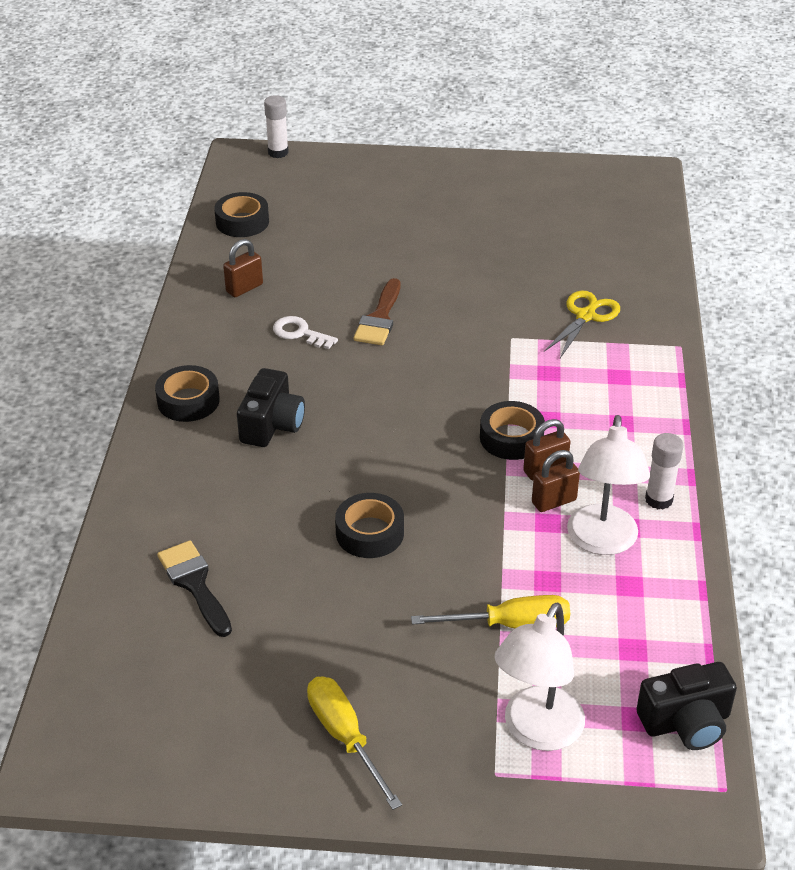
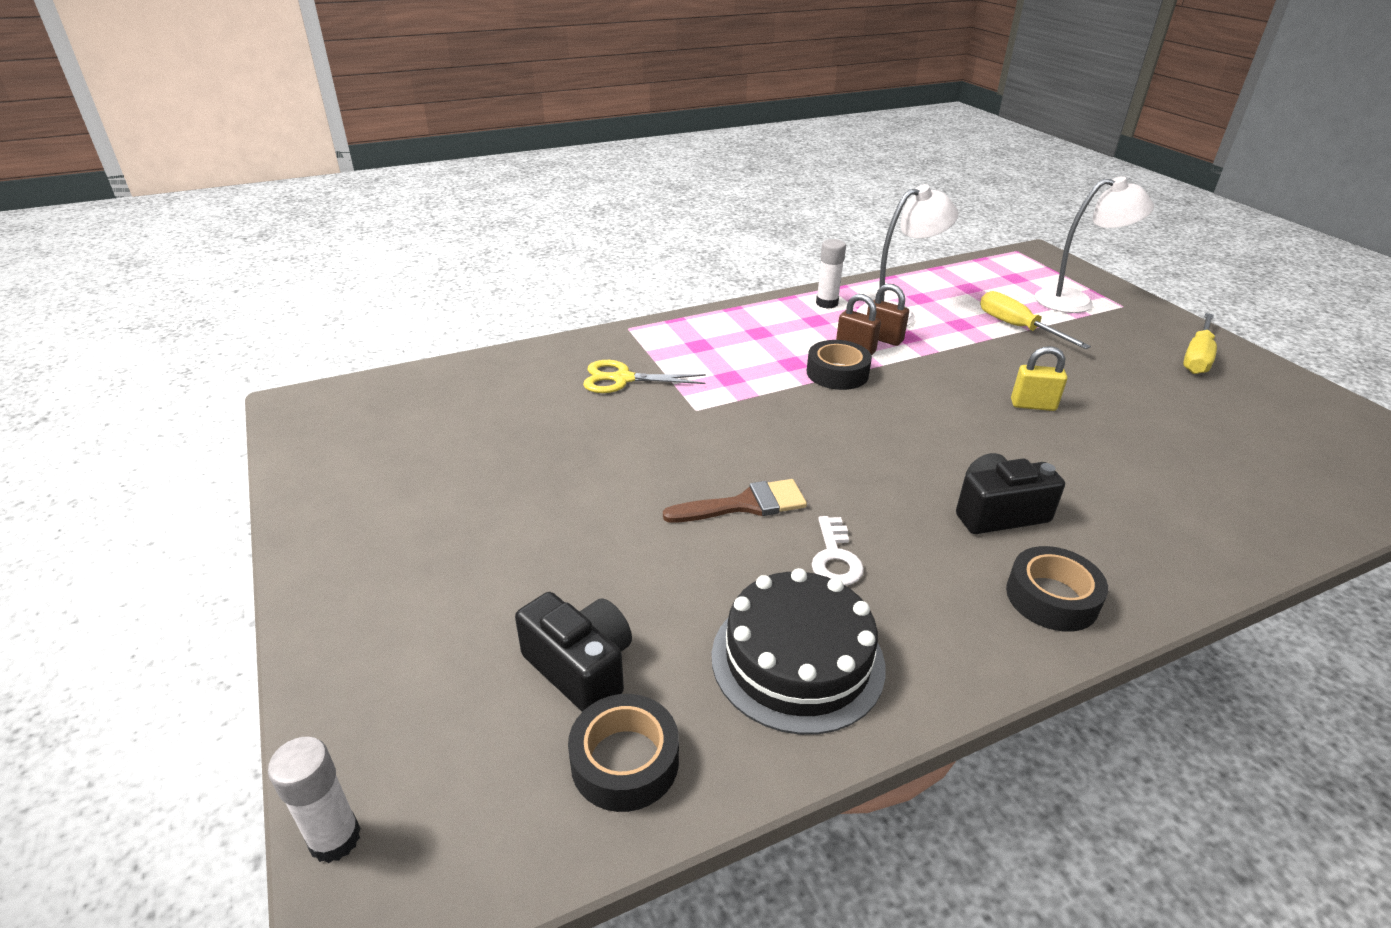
camera: 120 degrees left, 5 degrees down
black brush [157,540,232,637] -> none
brown padlock [223,239,263,297] -> black cake [712,568,886,735]
black tape [335,493,404,558] -> yellow padlock [1011,346,1067,411]
black camera [636,662,737,750] -> black camera moved to [515,592,632,712]

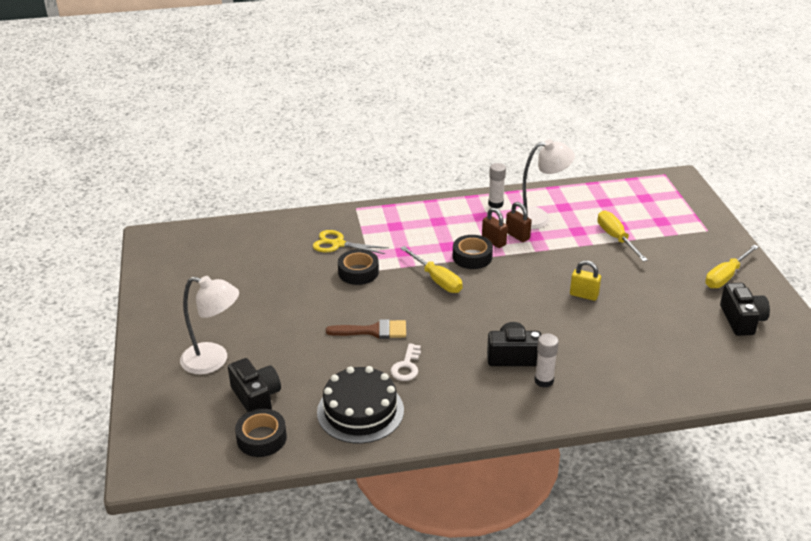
camera: 15 degrees right, 0 degrees up
white glue stick [268,737,361,863] -> white glue stick moved to [534,333,559,388]
black tape [1006,546,1108,632] -> black tape moved to [338,249,379,285]
white lamp [1035,176,1154,313] -> white lamp moved to [180,276,239,375]
none -> yellow screwdriver [400,246,463,293]
none -> black camera [720,283,770,336]

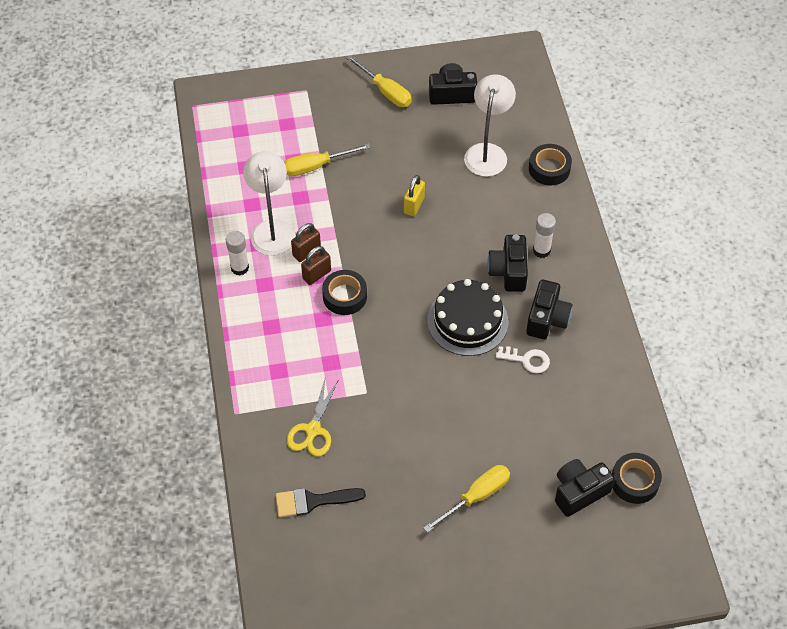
camera: 90 degrees left, 20 degrees up
white lamp [180,276,239,375] -> white lamp moved to [464,74,516,177]
black cake [317,366,404,444] -> black cake moved to [427,279,508,356]
brown brush [326,319,406,339] -> none
black tape [338,249,379,285] -> black tape moved to [529,144,572,185]
yellow screwdriver [400,246,463,293] -> yellow screwdriver moved to [424,465,510,533]
none -> black brush [276,488,366,518]
none -> black camera [526,280,572,339]

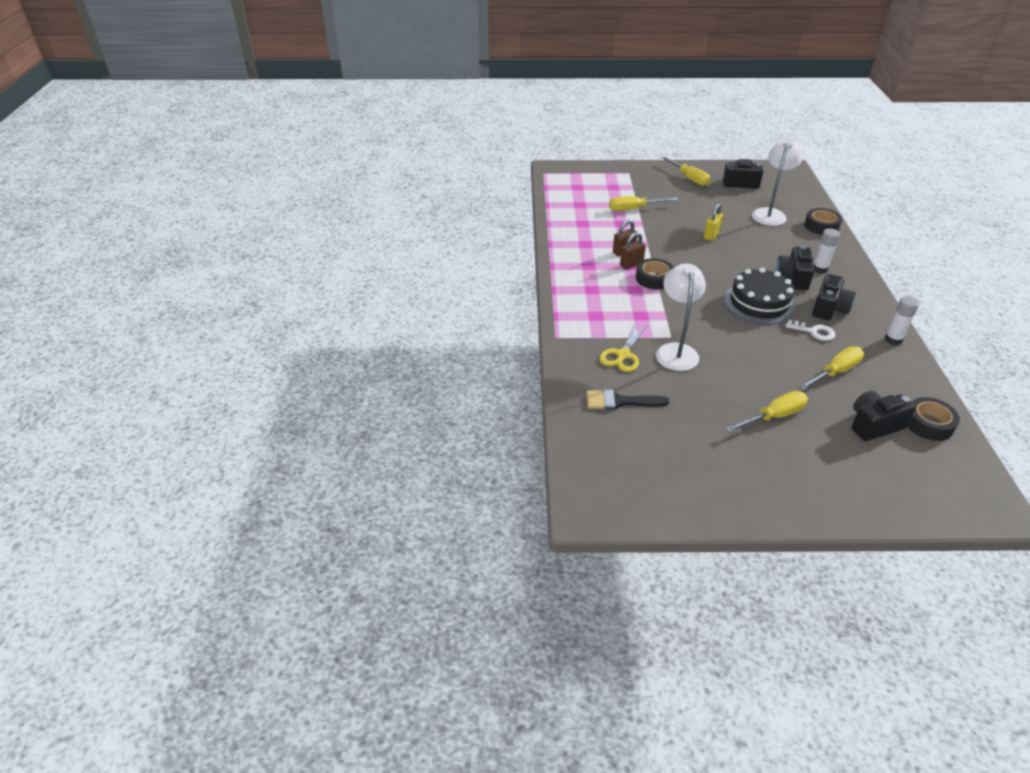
camera: 10 degrees right, 15 degrees down
white glue stick [226,231,249,275] -> white glue stick moved to [885,296,919,345]
white lamp [243,151,295,256] -> white lamp moved to [656,263,706,371]
none -> yellow screwdriver [799,346,864,390]

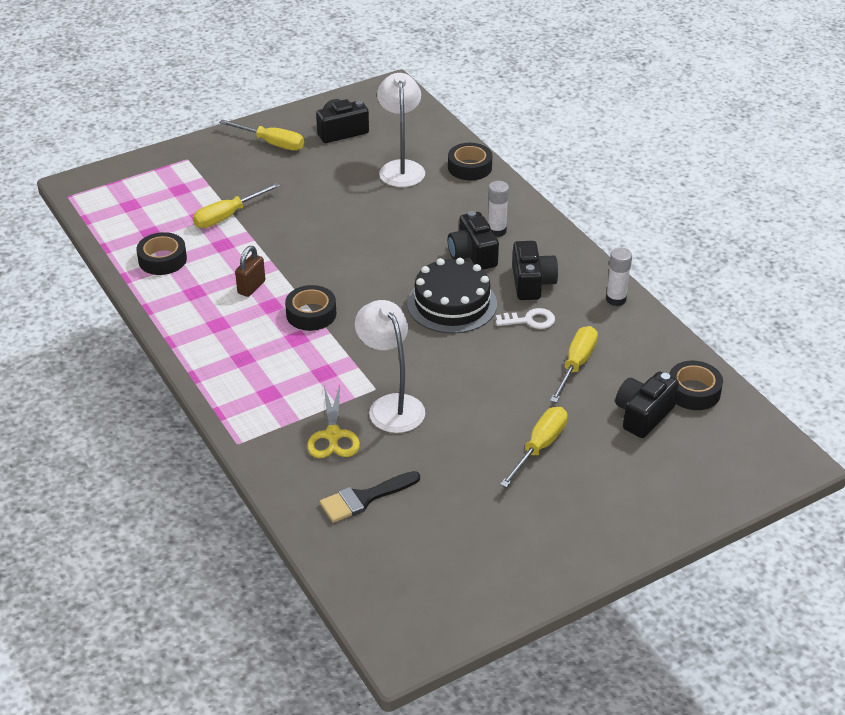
camera: 30 degrees left, 0 degrees up
brown padlock [620,232,646,269] -> none
yellow padlock [704,204,724,241] -> none
none -> black tape [136,232,187,275]

